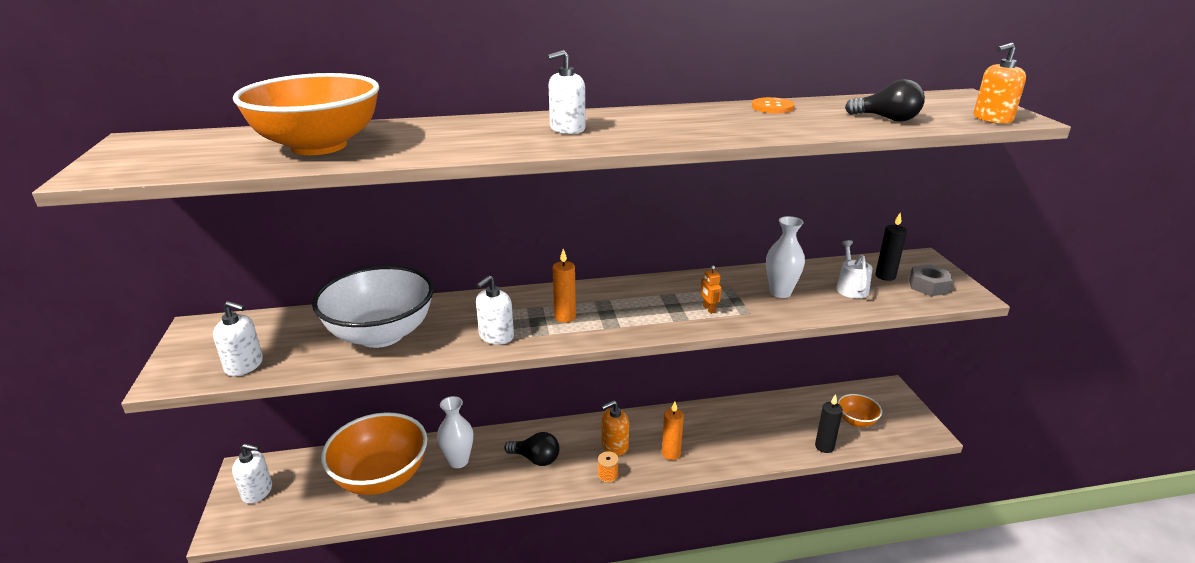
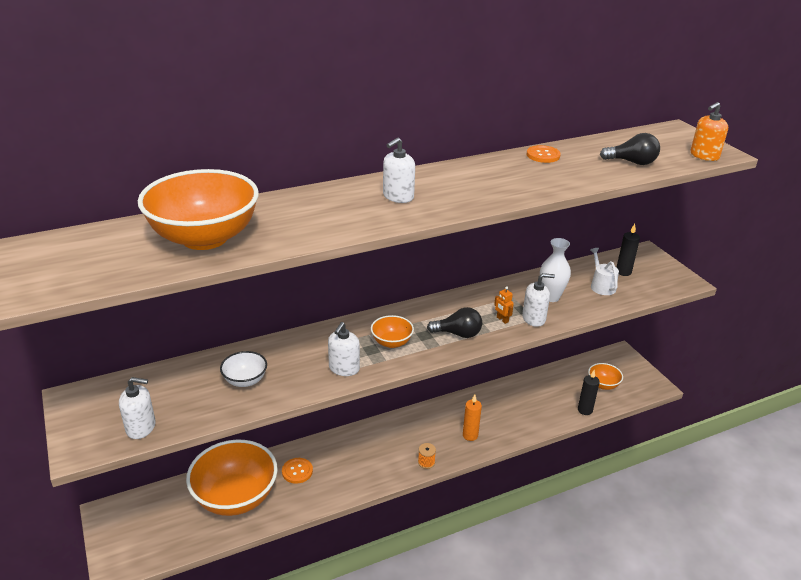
camera: 15 degrees left, 5 degrees up
white soap dispenser [232,443,272,504] -> white soap dispenser moved to [522,273,555,327]
white bowl [312,265,434,348] -> white bowl [220,351,267,387], size x0.47
white vase [437,396,473,468] -> orange button [282,458,313,484]
black light bulb [504,432,559,466] -> black light bulb moved to [427,307,482,338]
orange candle [552,249,576,323] -> orange bowl [371,315,414,348]
orange soap dispenser [601,400,629,456] -> none
grey nut [909,264,953,296] -> none

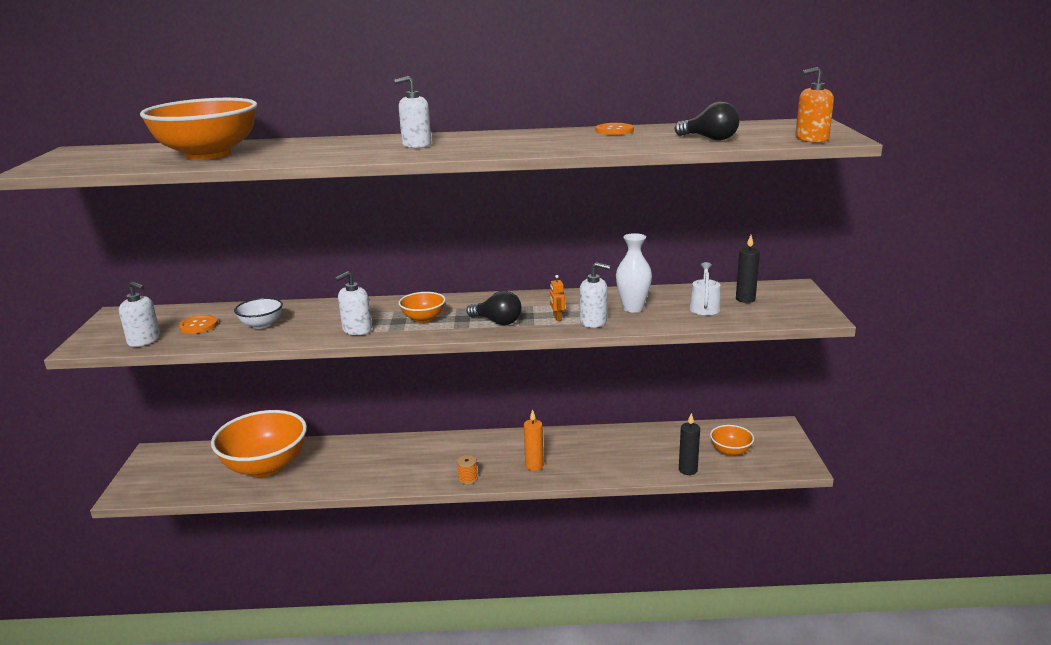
camera: 25 degrees right, 10 degrees down
orange button [282,458,313,484] -> orange button moved to [179,315,218,334]

